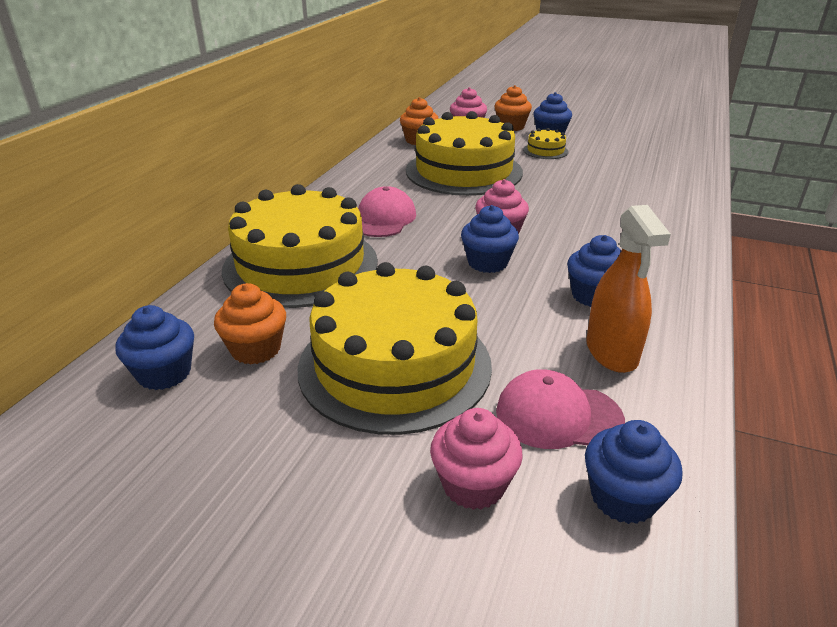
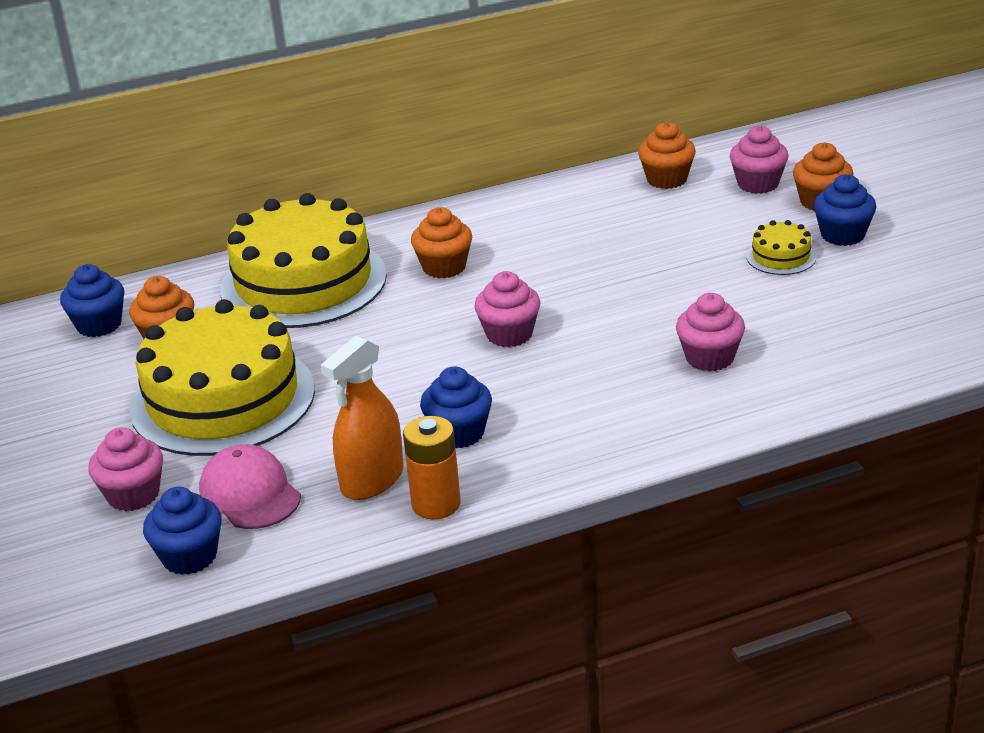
camera: 50 degrees right, 0 degrees up
pink cap [358,186,416,237] -> orange cupcake [411,207,472,278]
yellow cake [406,111,523,196] -> none
blue cupcake [461,205,519,273] -> none
none -> orange battery [403,416,461,519]
none -> pink cupcake [676,293,745,371]

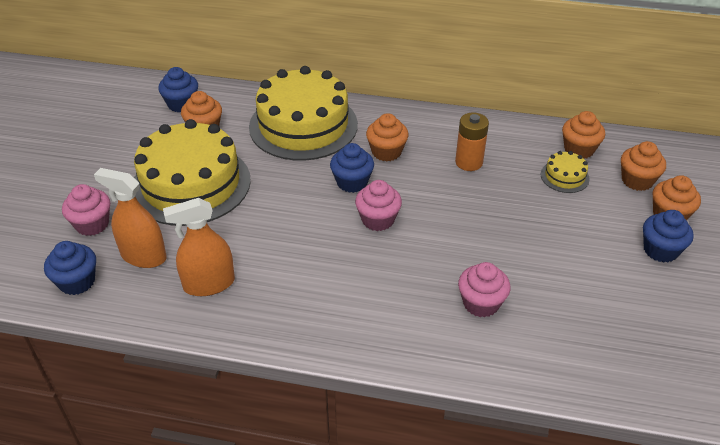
camera: 30 degrees right, 10 degrees up
pink cap [199,444,301,529] -> orange spray bottle [94,168,167,268]
orange battery [403,416,461,519] -> orange battery moved to [455,113,489,171]
blue cupcake [420,367,492,448] -> blue cupcake moved to [330,143,374,193]
pink cupcake [730,126,788,194] -> orange cupcake [621,141,666,191]
yellow cake [746,220,816,275] -> yellow cake moved to [541,151,590,193]

